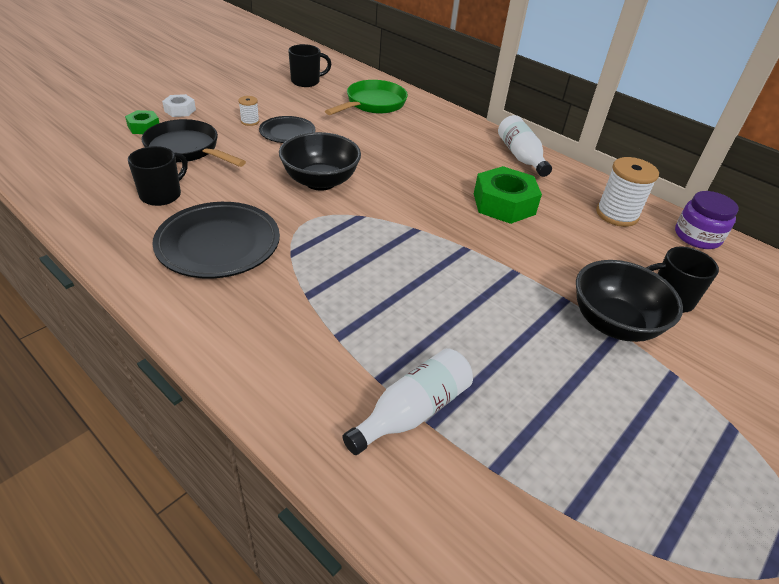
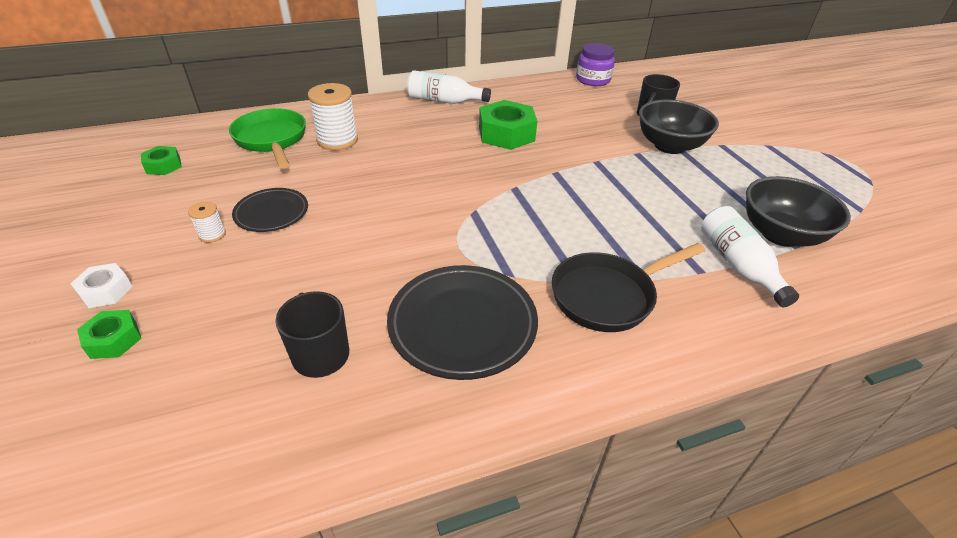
camera: 60 degrees left, 0 degrees up
black pan [141,119,246,167] -> black pan moved to [552,243,706,332]
black bowl [279,132,361,191] -> black bowl moved to [746,176,851,247]
black mug [288,44,332,87] -> green nut [141,146,182,175]
white spool [596,157,659,227] -> white spool moved to [308,83,358,151]

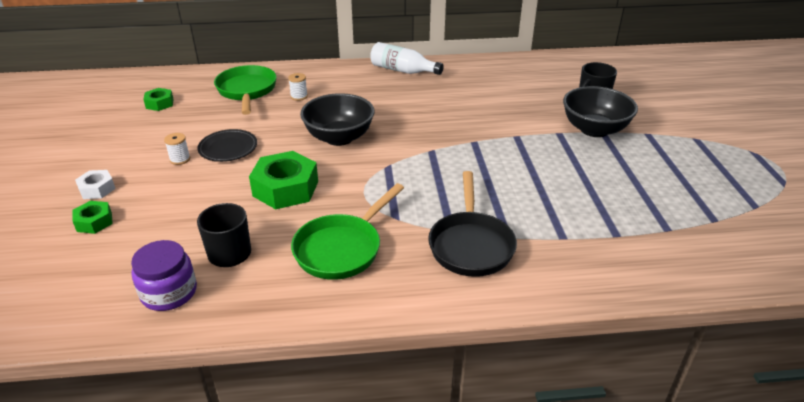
camera: 15 degrees right, 5 degrees down
white spool [308,83,358,151] -> white spool [288,73,308,101], size x0.50
black plate [387,265,538,380] -> green pan [291,183,404,280]
green nut [479,100,537,150] -> green nut moved to [249,151,318,209]
black pan [552,243,706,332] -> black pan turned 75 degrees counterclockwise [428,171,517,277]
purple jar [576,43,615,86] -> purple jar moved to [131,240,197,311]
white bottle [701,206,799,307] -> none
black bowl [746,176,851,247] -> black bowl moved to [300,93,374,146]

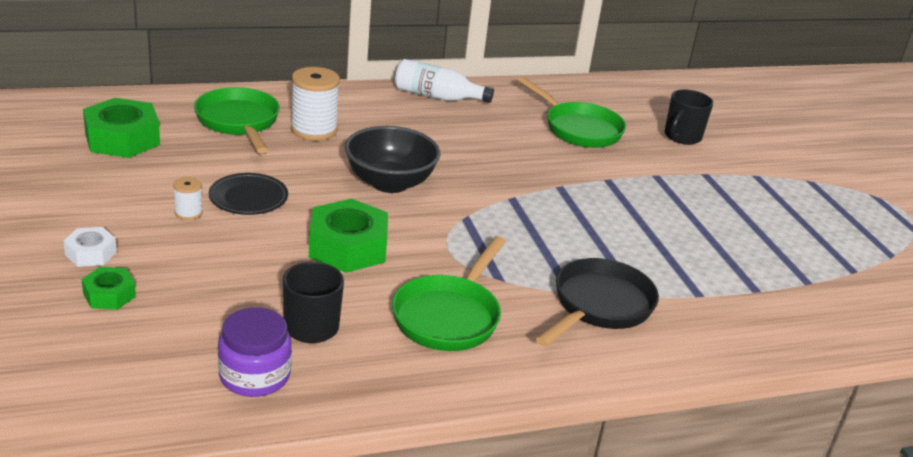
camera: 15 degrees left, 5 degrees down
green nut [143,88,174,111] -> green nut [83,98,160,158], size x1.88
white spool [288,73,308,101] -> white spool [291,67,340,141], size x2.00
black pan [428,171,517,277] -> black pan turned 135 degrees counterclockwise [536,258,659,347]
black bowl [563,86,638,137] -> none
none -> green pan [516,76,626,148]

